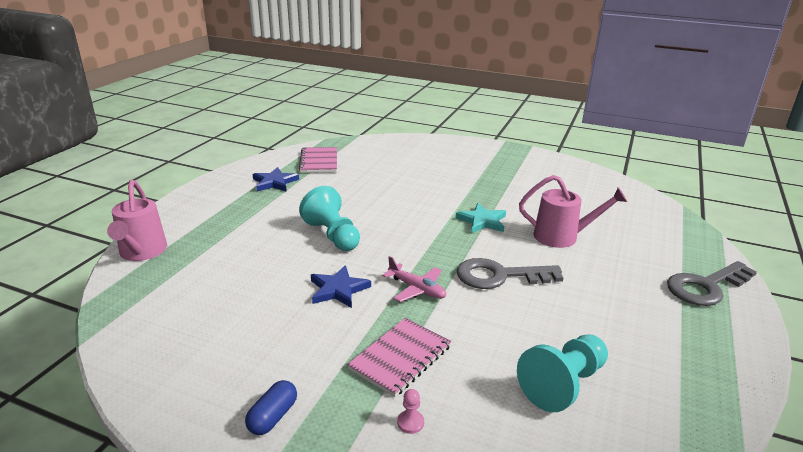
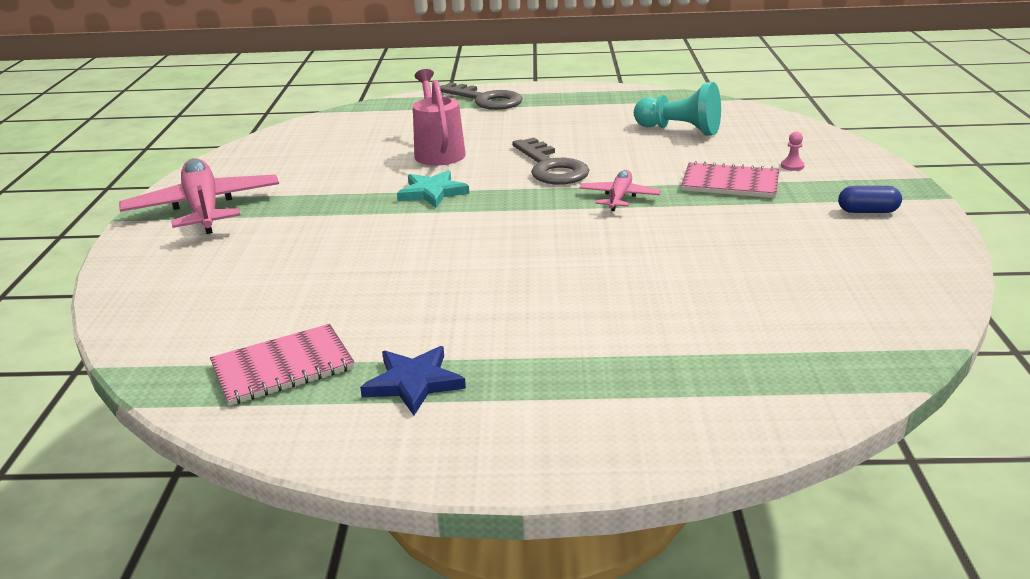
camera: 110 degrees left, 0 degrees up
pink watering can [107,180,167,261] -> none
turquoise pawn [299,186,360,251] -> none
blue star [311,265,371,308] -> none
none -> pink plane [119,158,279,234]

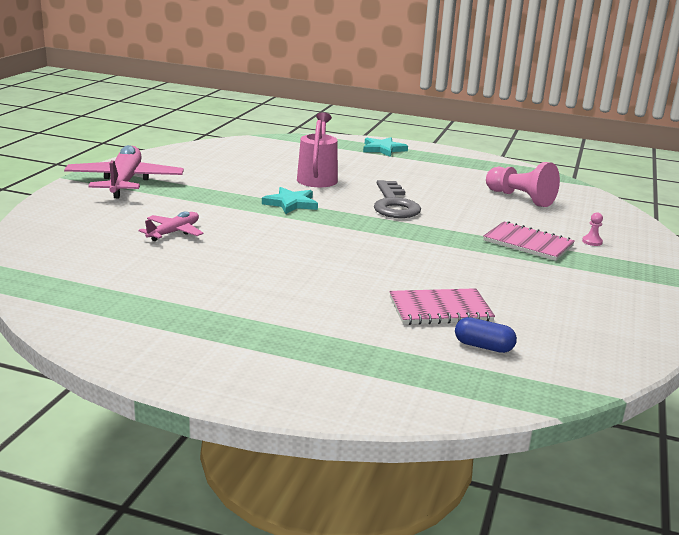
camera: 15 degrees right, 5 degrees down
pink notebook [210,324,354,406] -> pink notebook moved to [389,288,495,325]
blue star [360,346,466,415] -> none
grey key [440,82,522,110] -> turquoise star [363,137,408,157]
pink plane [579,170,661,211] -> pink plane moved to [139,211,203,241]
turquoise pawn [634,82,721,136] -> pink pawn [486,162,560,207]
blue capsule [838,186,902,213] -> blue capsule moved to [455,317,517,353]

